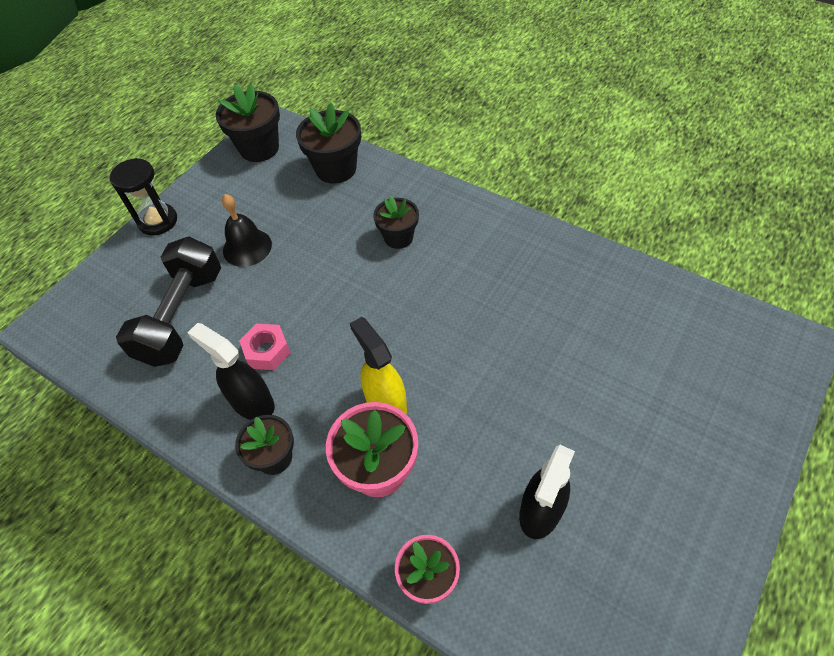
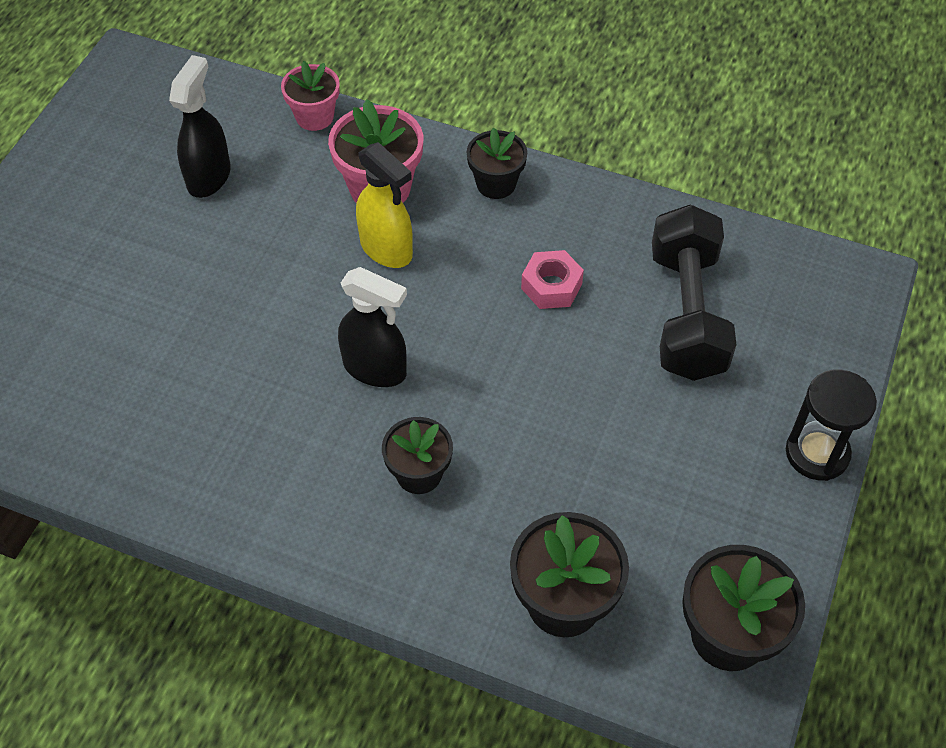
camera: 165 degrees right, 0 degrees up
black spray bottle [187,323,275,420] -> black spray bottle moved to [338,267,407,387]
black bell [222,194,272,267] -> none

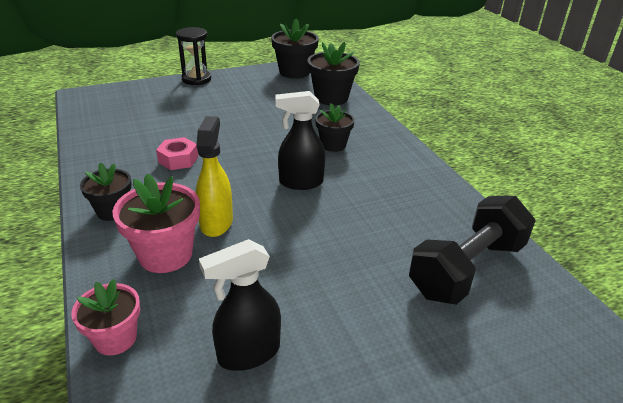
camera: 135 degrees left, 20 degrees down
black spray bottle [338,267,407,387] -> black spray bottle turned 75 degrees counterclockwise [275,91,326,190]
black dumbbell [652,204,736,381] -> black dumbbell moved to [409,196,536,305]

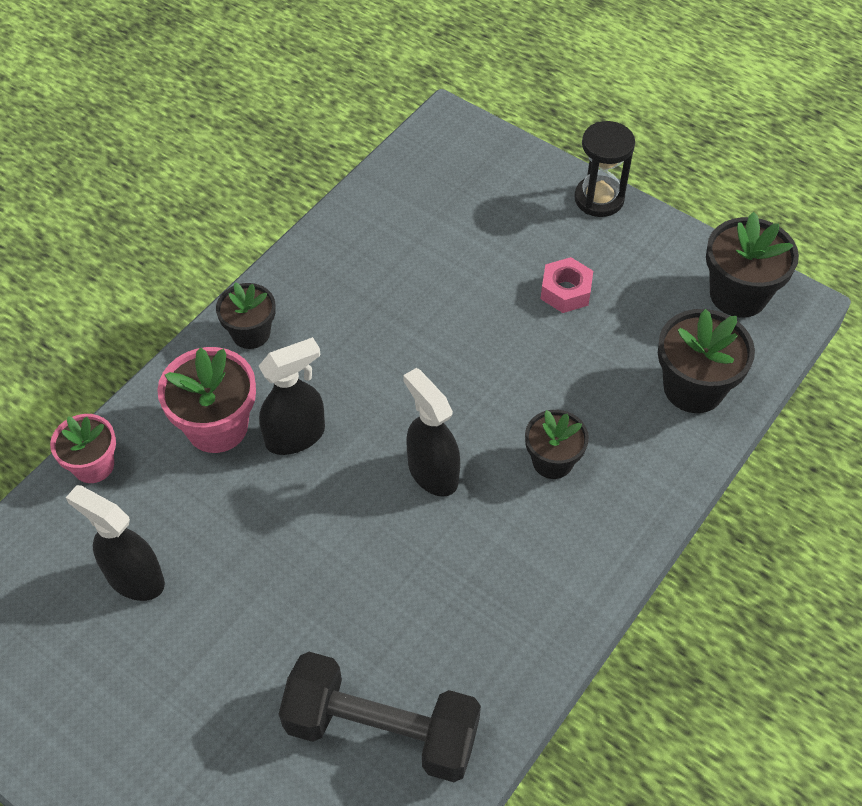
camera: 60 degrees right, 20 degrees up
pink nut [156,137,198,170] -> pink nut moved to [541,257,593,313]
yellow spray bottle [196,116,233,237] -> black spray bottle [258,337,325,455]

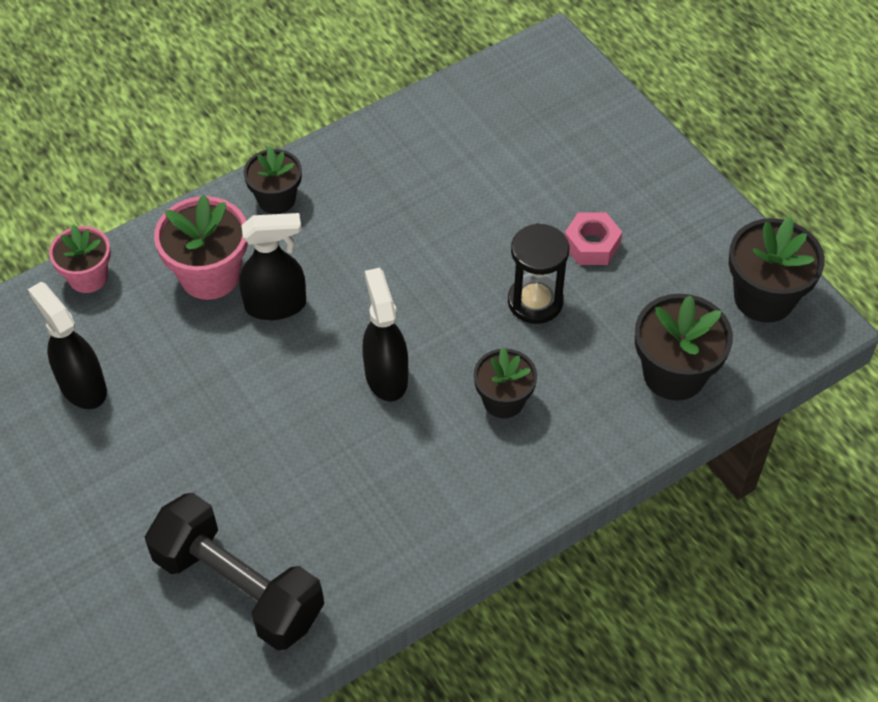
camera: 20 degrees right, 0 degrees up
black hourglass [574,121,635,217] -> black hourglass moved to [508,223,569,324]

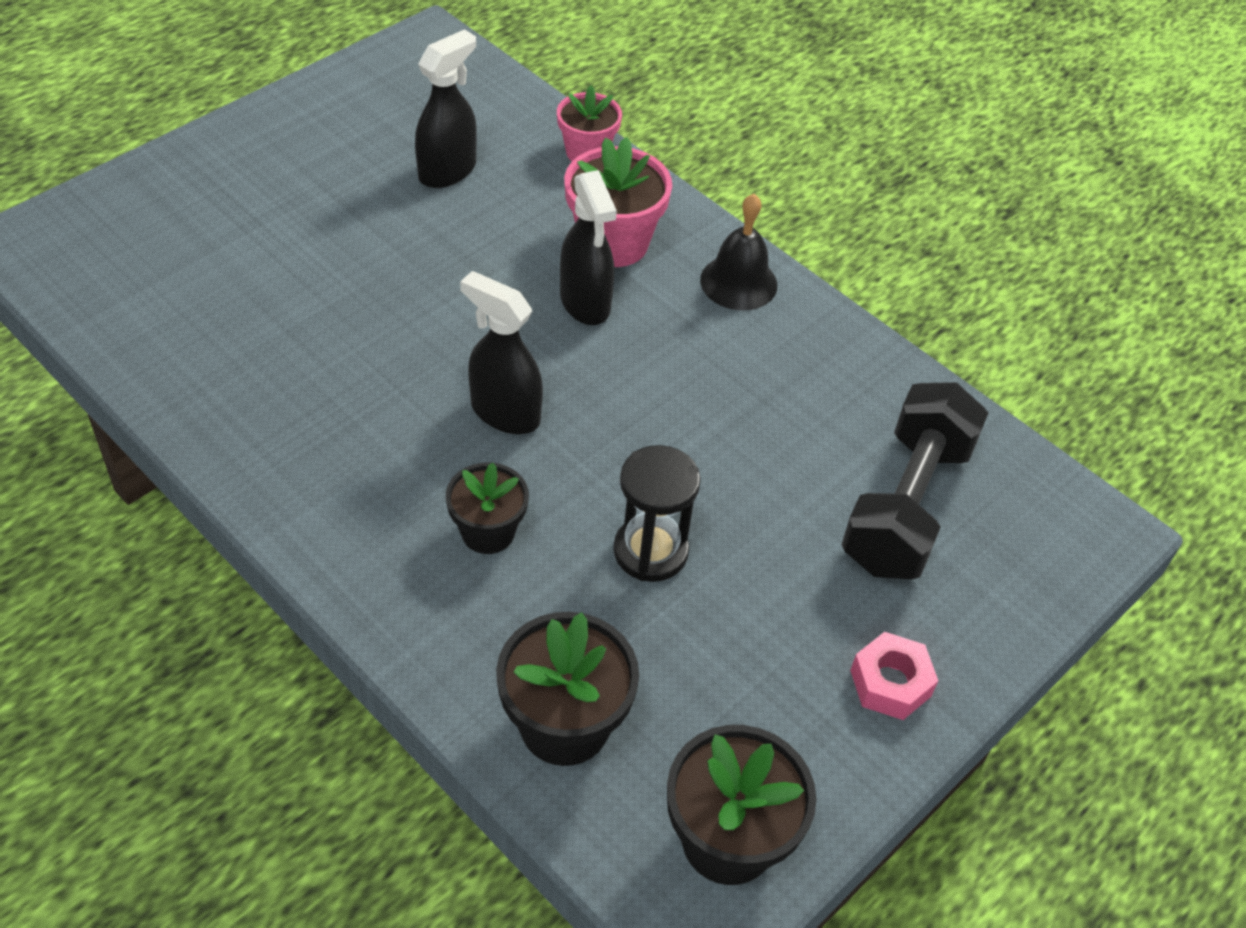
camera: 75 degrees right, 5 degrees down
black dumbbell [145,493,324,650] -> black dumbbell moved to [841,382,988,579]
black flower pot [244,146,302,214] -> black bell [700,194,777,310]
black spray bottle [363,268,408,401] -> black spray bottle turned 120 degrees counterclockwise [460,271,543,434]
pink nut [565,213,622,265] -> pink nut moved to [850,632,938,720]

